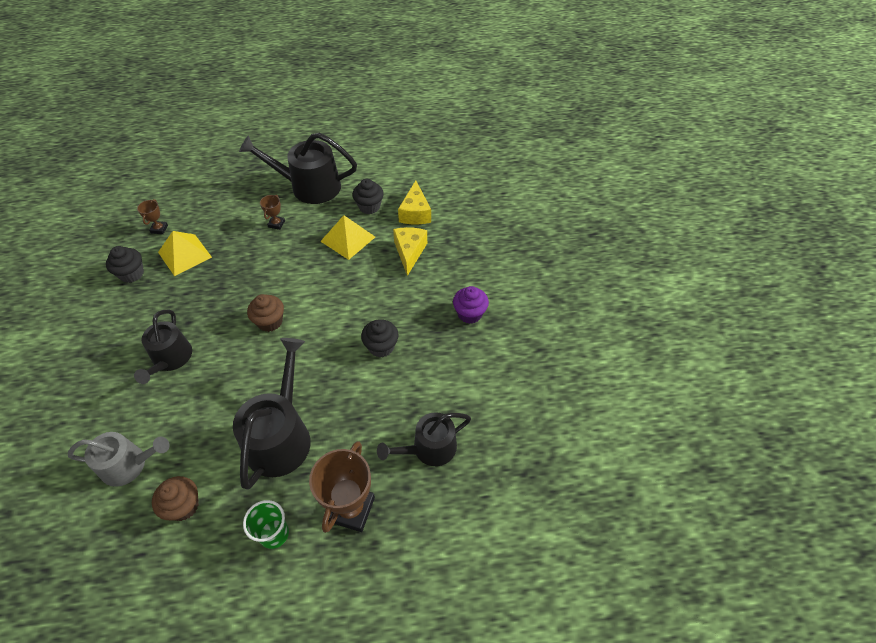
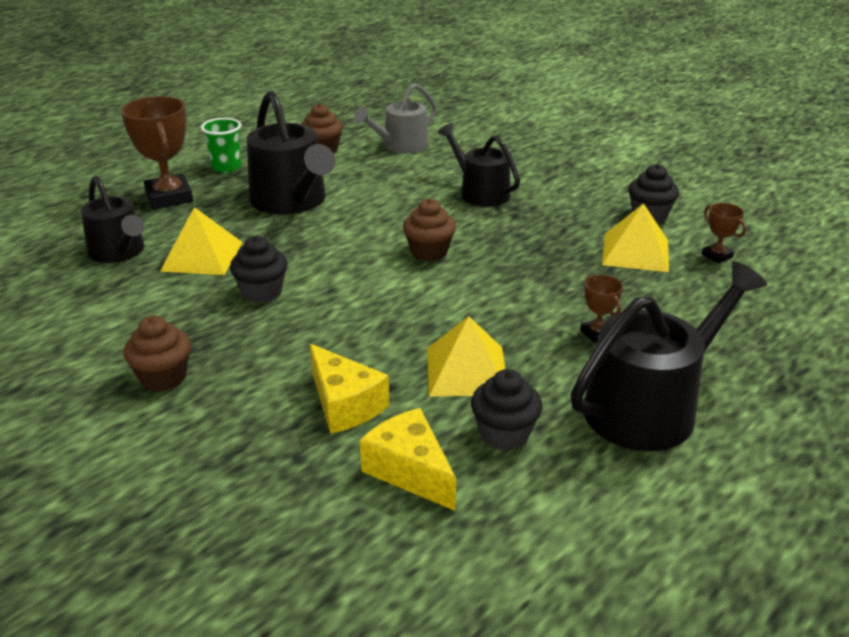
camera: 140 degrees right, 20 degrees down
black watering can [377,412,471,466] -> black watering can turned 120 degrees clockwise [81,176,144,263]
purple cupcake [453,286,489,324] -> brown cupcake [124,316,191,392]
none -> yellow pyramid [160,207,243,275]

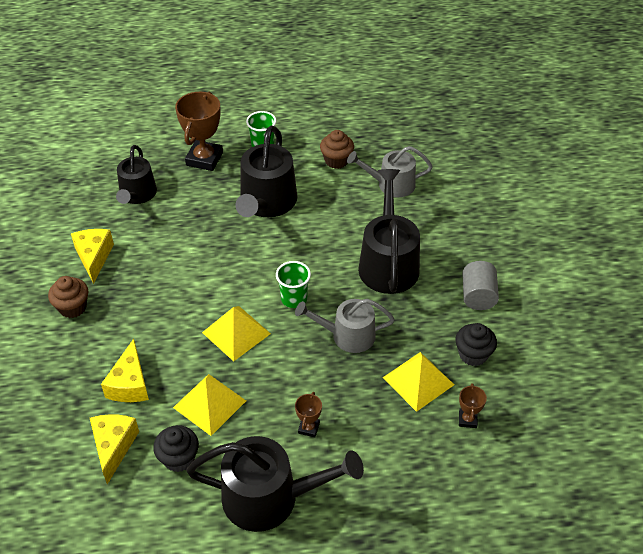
camera: 40 degrees right, 15 degrees up
yellow pyramid [160,207,243,275] -> yellow pyramid moved to [202,306,271,361]
black cupcake [230,236,288,303] -> none
brown cupcake [403,198,456,262] -> green cup [276,261,311,308]
black watering can [438,123,520,207] -> black watering can [358,169,420,294], size x1.53
none -> yellow cheese [71,229,114,284]
none -> grey watering can [295,299,395,353]
none -> grey cylinder [462,261,499,310]

